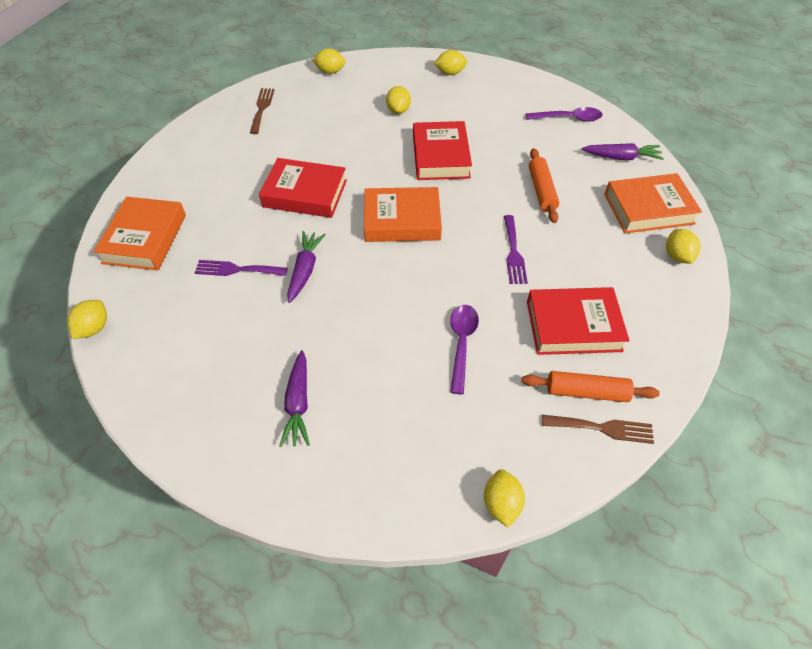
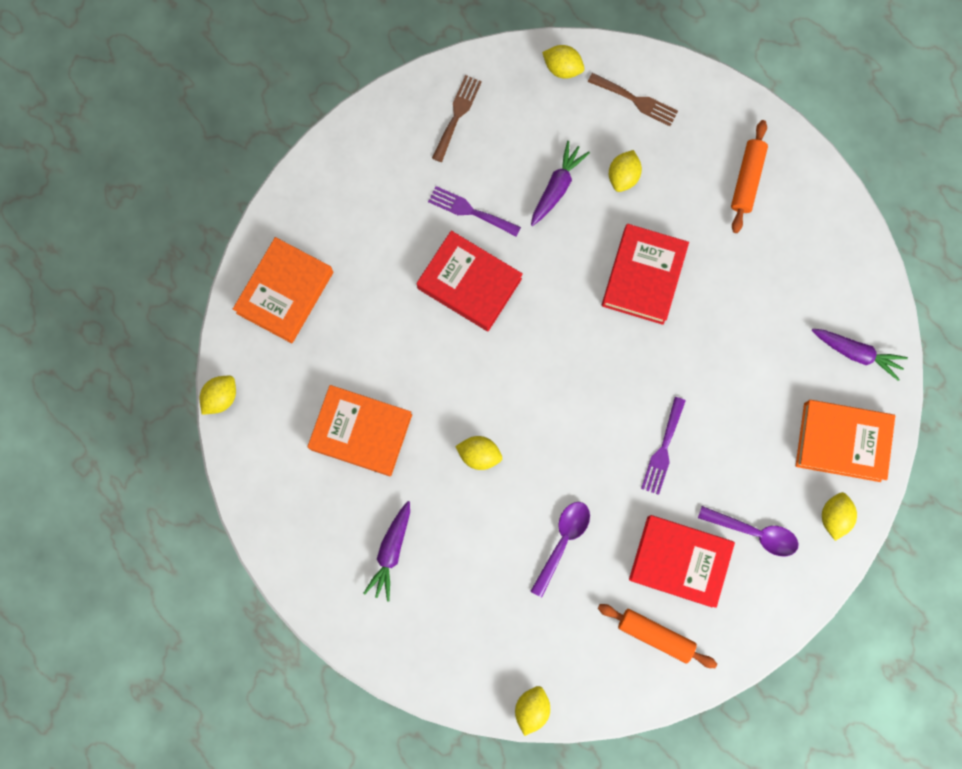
camera: 20 degrees right, 25 degrees up
purple fork [195,260,288,276] -> purple fork moved to [428,186,521,237]
purple carrot [287,231,326,303] -> purple carrot moved to [531,141,590,226]
orange book [364,187,442,242] -> orange book moved to [308,385,412,476]
yellow lemon [434,50,467,75] -> yellow lemon moved to [455,436,502,470]
purple spoon [526,107,602,122] -> purple spoon moved to [698,506,799,556]
orange rolling pin [529,148,559,223] -> orange rolling pin moved to [731,120,768,233]
brown fork [542,415,654,444] -> brown fork moved to [588,73,678,126]

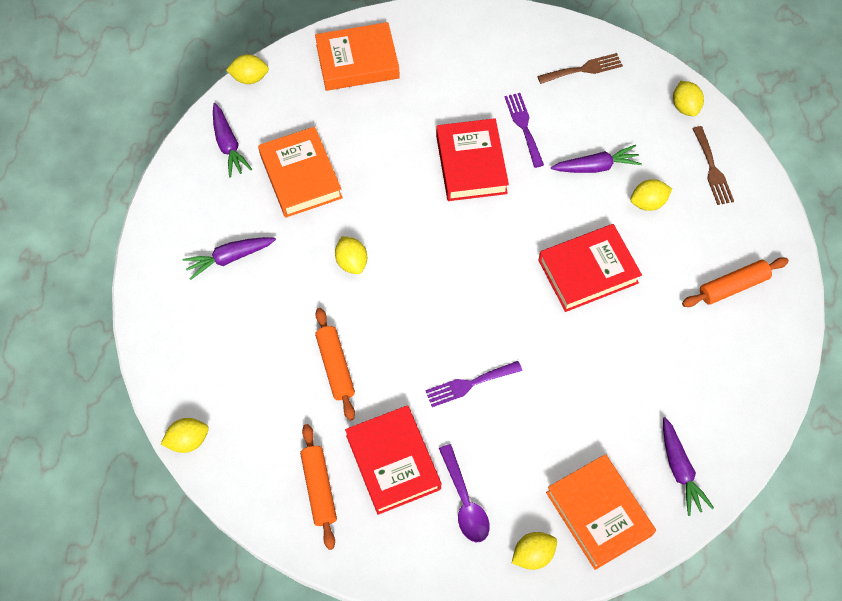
camera: 50 degrees right, 15 degrees down
purple spoon [530,502,590,598] -> orange rolling pin [315,308,355,421]
none -> purple carrot [213,103,252,178]

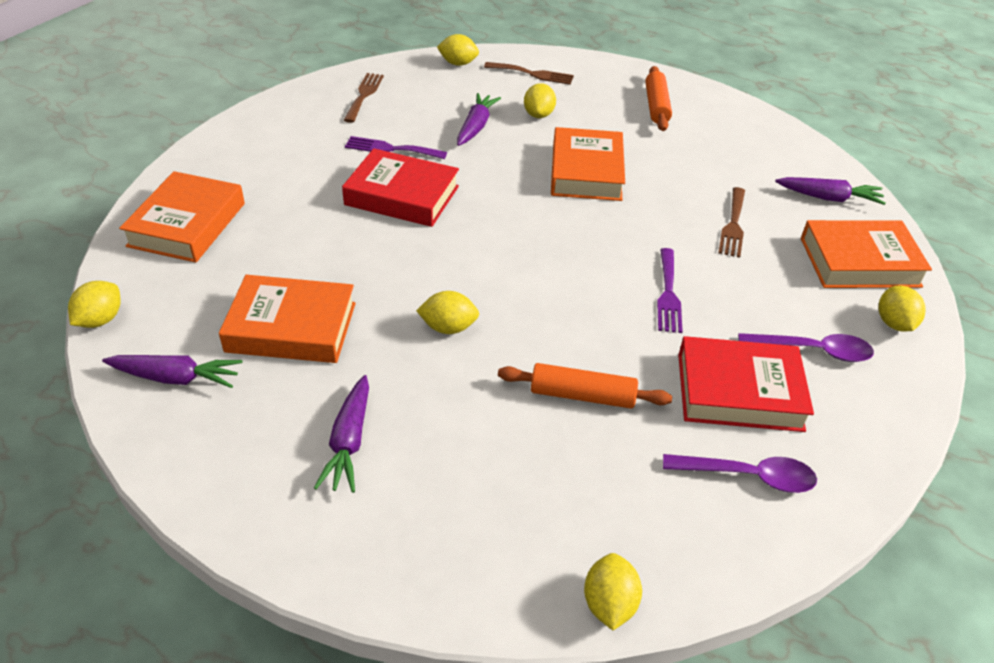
camera: 65 degrees left, 20 degrees down
orange rolling pin [300,424,337,550] -> purple spoon [663,454,817,493]
red book [538,224,642,312] -> orange book [551,127,625,201]
none -> brown fork [718,187,745,258]

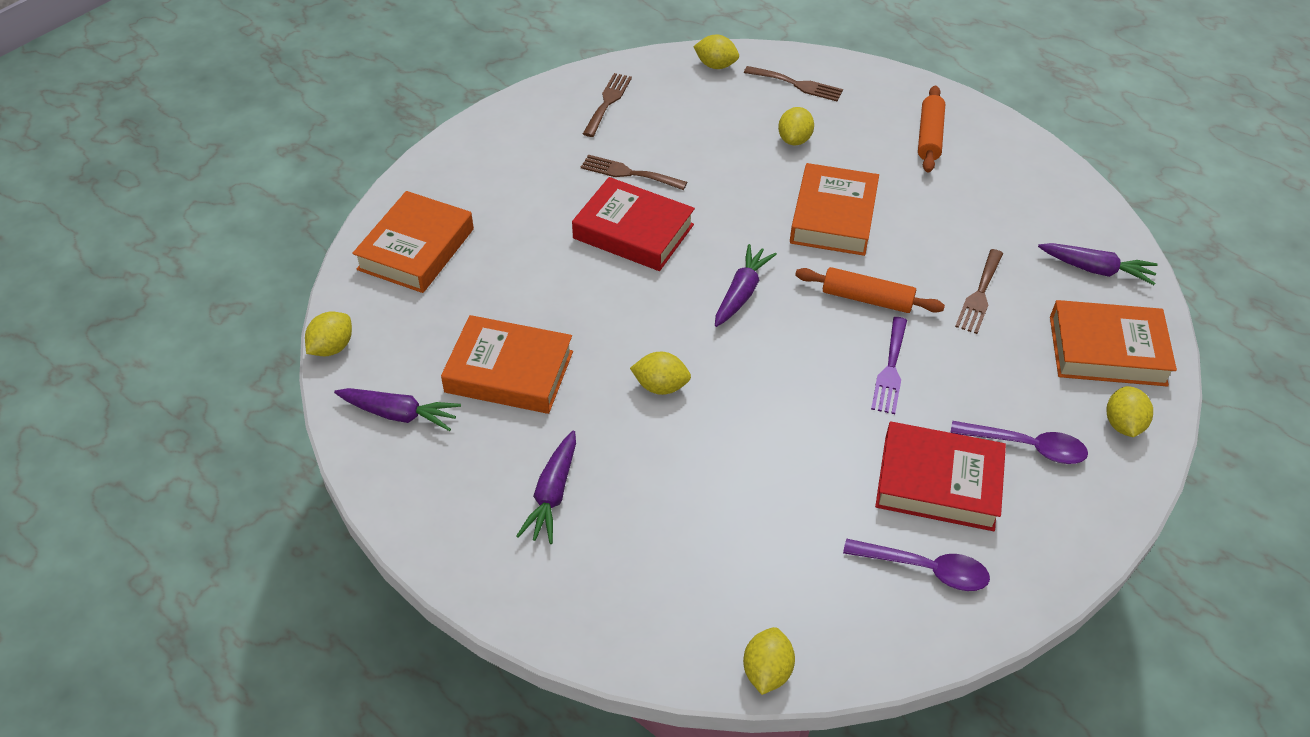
camera: 10 degrees right, 5 degrees up
purple fork [345,136,447,159] -> brown fork [581,155,687,190]
purple carrot [457,93,501,146] -> purple carrot moved to [715,244,777,327]
orange rolling pin [498,363,672,409] -> orange rolling pin moved to [795,267,945,313]

